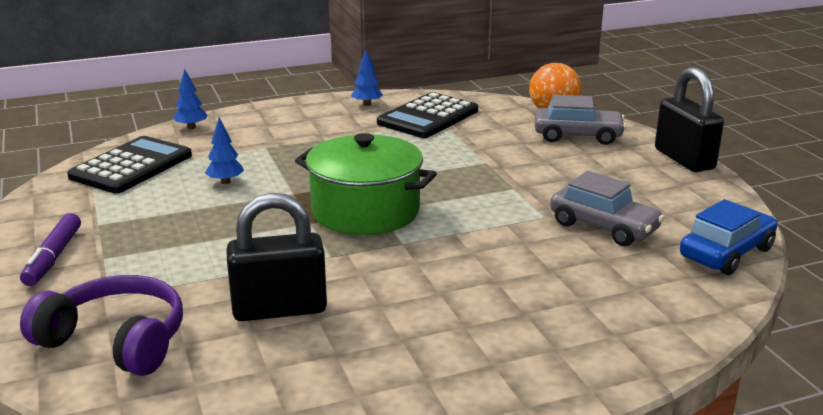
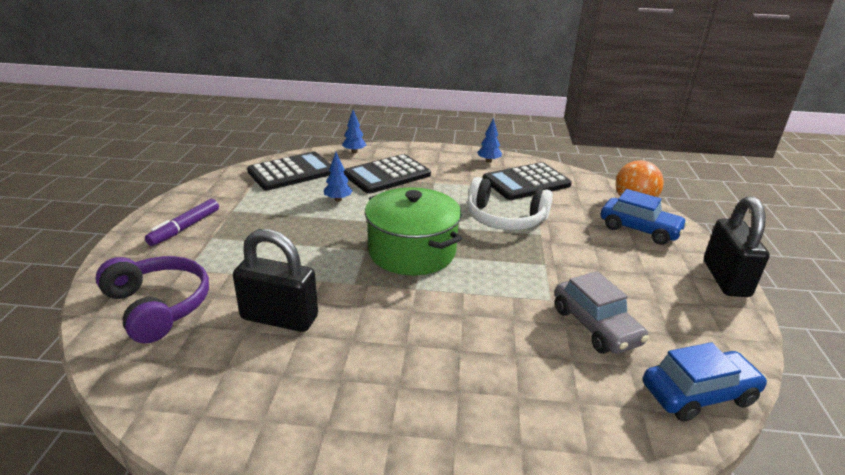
camera: 25 degrees right, 5 degrees up
grey car [535,95,626,145] -> blue car [601,189,687,245]
none -> black calculator [344,154,431,194]
none -> white headphones [467,177,553,230]

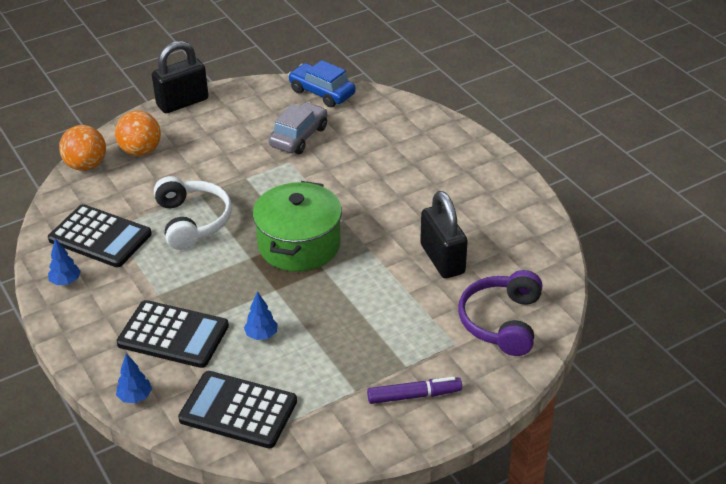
camera: 125 degrees left, 10 degrees up
blue car [601,189,687,245] -> orange ball [115,111,161,156]

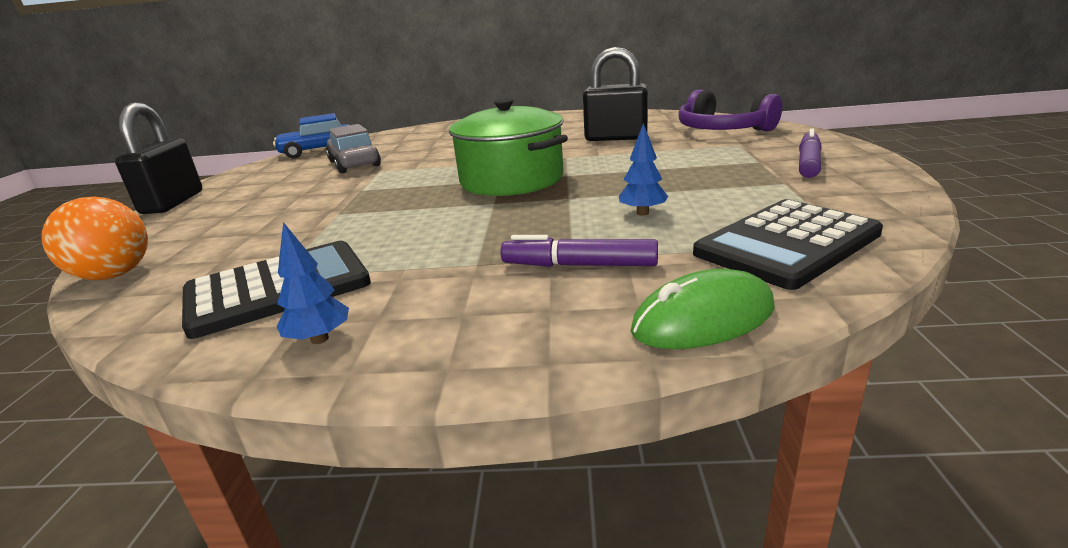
camera: 55 degrees left, 15 degrees down
orange ball [115,111,161,156] -> none
black calculator [116,300,229,368] -> purple marker [501,235,658,267]
blue tree [116,354,152,403] -> green mouse [631,269,775,349]
white headphones [154,176,232,250] -> none

